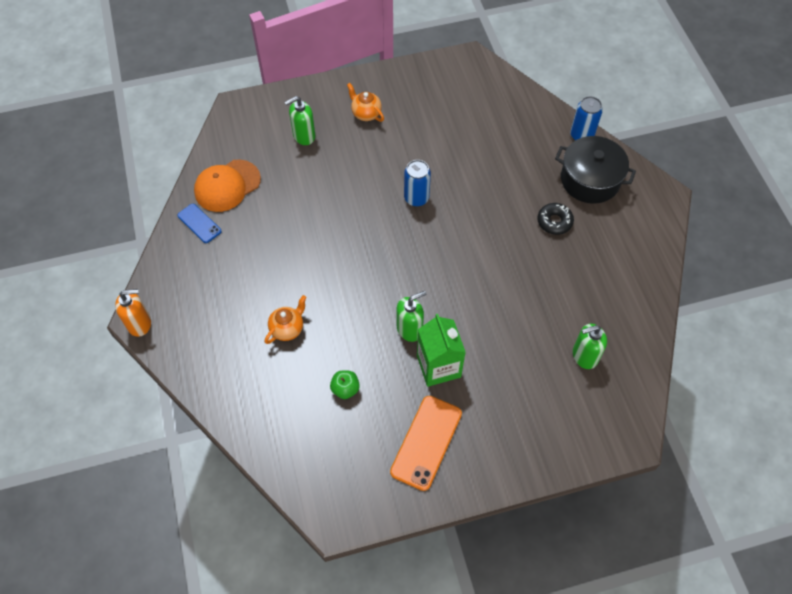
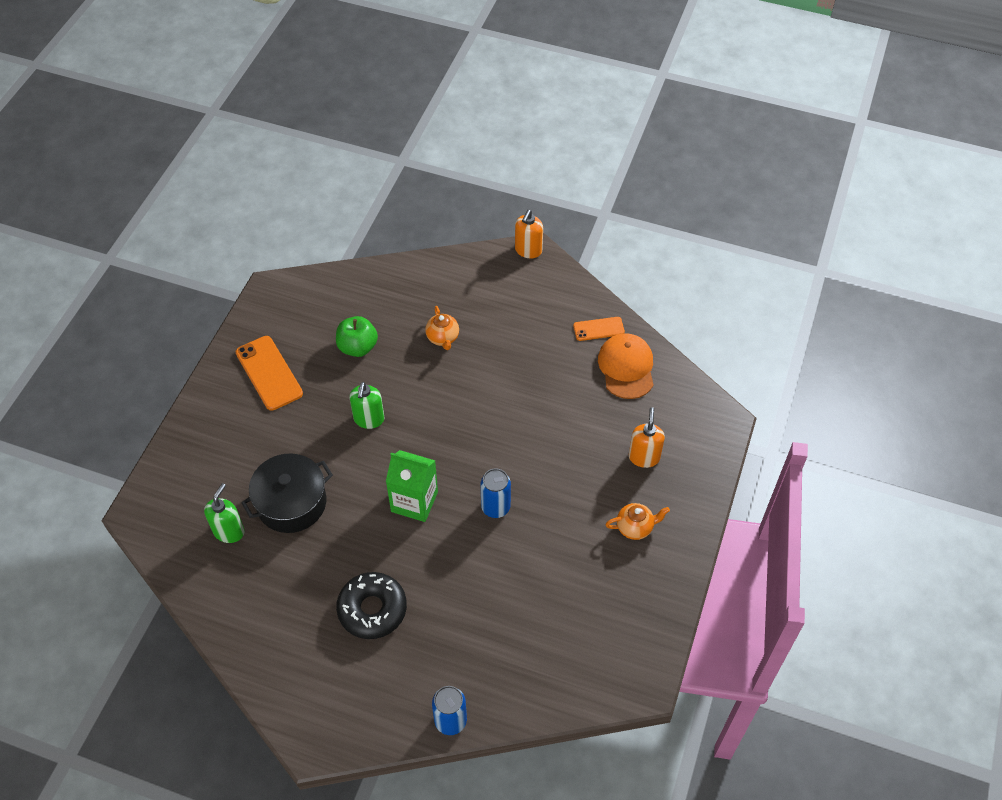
camera: 125 degrees right, 5 degrees down
blue phone [177,204,222,243] -> orange phone [573,317,625,341]
green soap dispenser [284,96,315,145] -> orange soap dispenser [629,407,665,468]
green apple [330,370,360,399] -> green apple [336,316,378,357], size x1.53
green carton [417,314,466,387] -> green carton moved to [386,450,438,522]
black donut [537,203,574,235] -> black donut [336,572,407,639], size x1.62
black pot [555,136,636,204] -> black pot moved to [241,453,333,533]

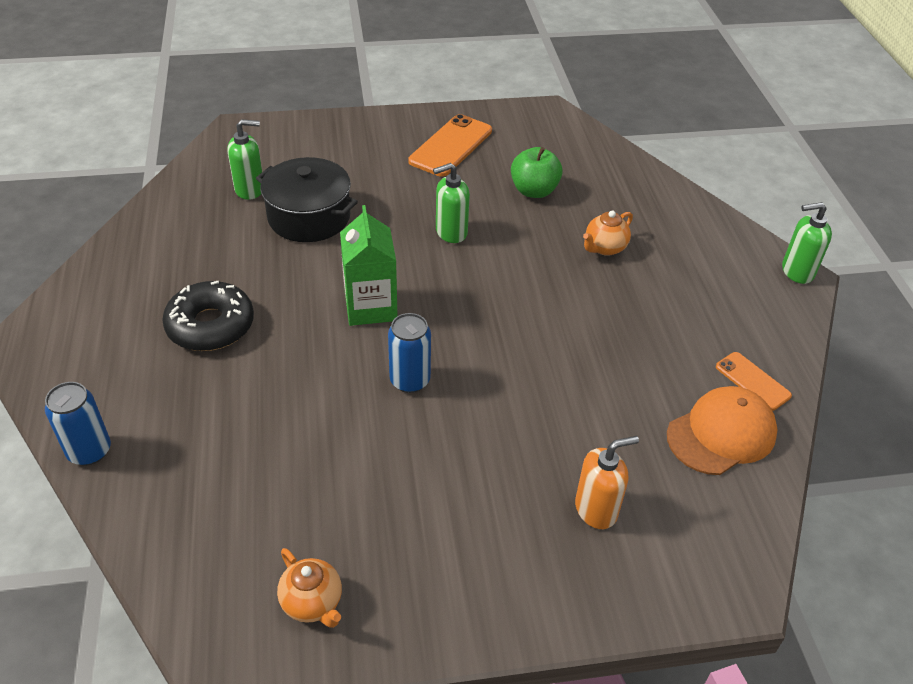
camera: 60 degrees right, 10 degrees down
orange soap dispenser [515,210,543,258] -> green soap dispenser [782,202,832,284]
orange teapot [605,503,670,540] -> orange teapot moved to [277,548,342,628]

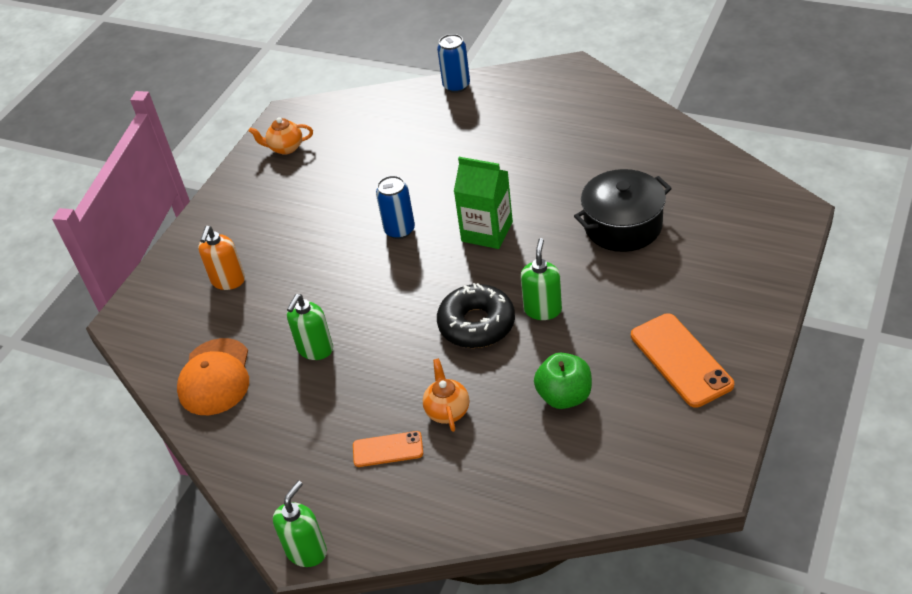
camera: 130 degrees right, 0 degrees up
black donut [162,281,254,351] -> black donut moved to [437,283,515,348]
green soap dispenser [227,119,262,200] -> green soap dispenser moved to [287,294,333,360]
orange phone [716,352,792,411] -> orange phone moved to [353,431,423,467]

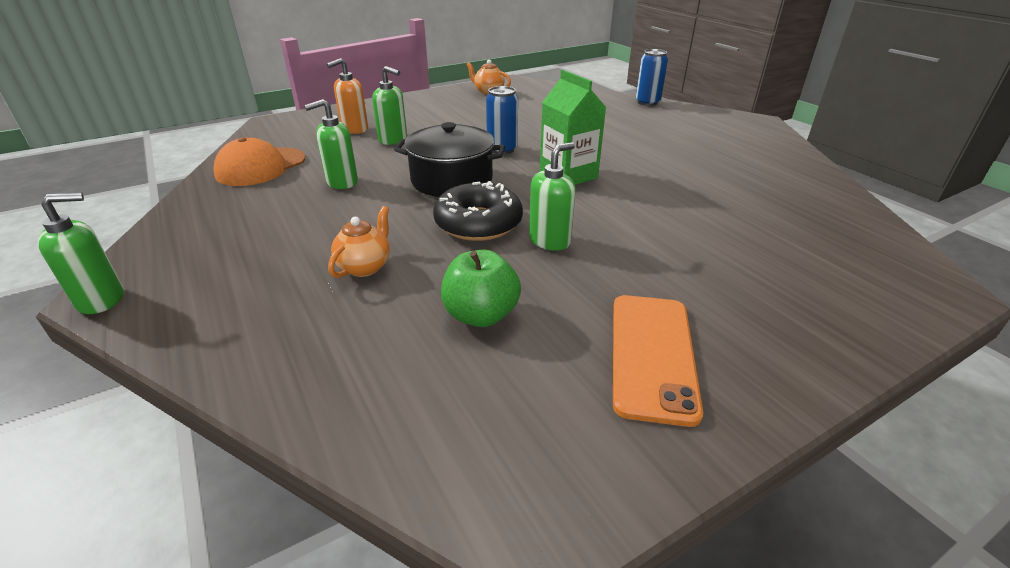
camera: 30 degrees right, 10 degrees down
orange phone [353,431,423,467] -> none
black pot [574,169,672,252] -> black pot moved to [394,122,505,197]
none -> green soap dispenser [372,66,407,145]

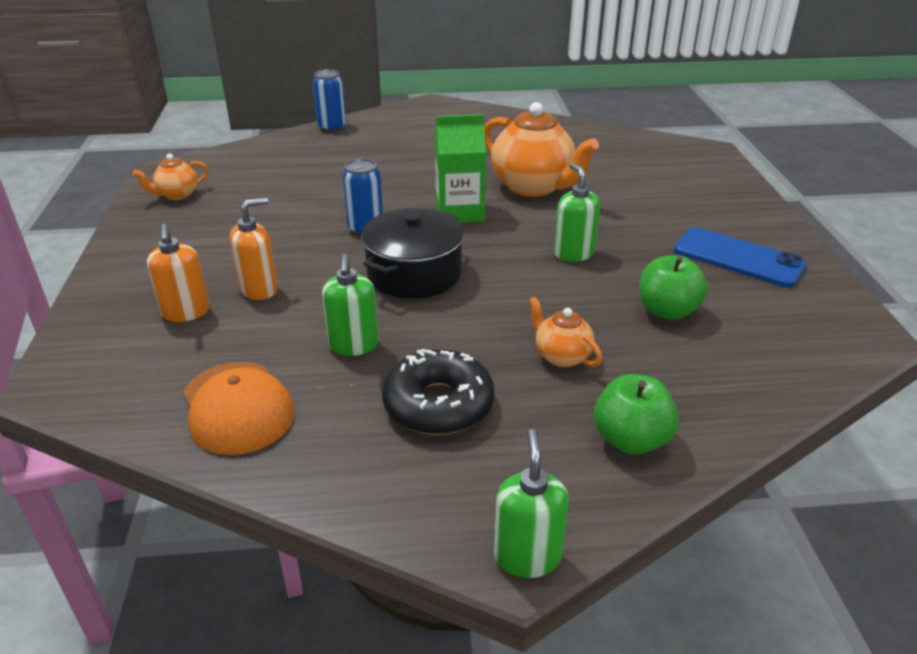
camera: 65 degrees left, 0 degrees up
green soap dispenser [372,66,407,145] -> orange soap dispenser [229,197,278,300]
black donut [433,181,523,241] -> black donut moved to [382,349,495,435]
orange phone [613,295,703,427] -> blue phone [674,227,807,287]
none -> orange teapot [484,102,599,197]
none -> green apple [594,374,679,455]

